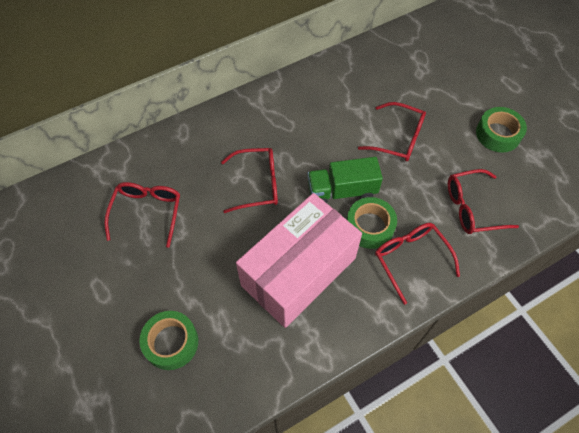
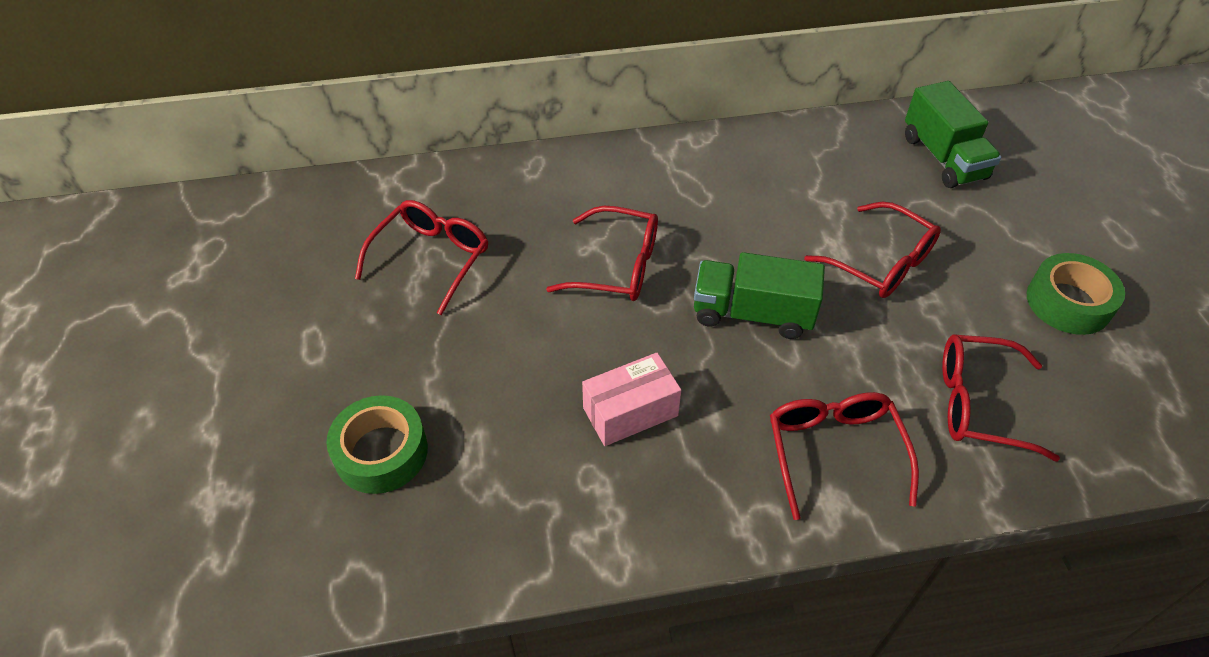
camera: 20 degrees right, 10 degrees down
pink box [236,193,362,328] -> pink box [582,353,681,446], size x0.46
green tape [347,197,397,249] -> none
none -> green truck [905,81,1001,188]

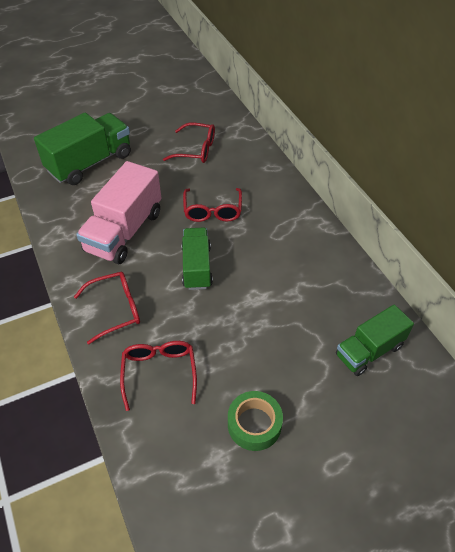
camera: 75 degrees right, 0 degrees up
green tape [326,395,428,494] -> green truck [34,113,131,185]
pink box [582,353,681,446] -> pink truck [76,161,161,264]
red glasses [804,202,941,298] -> none

